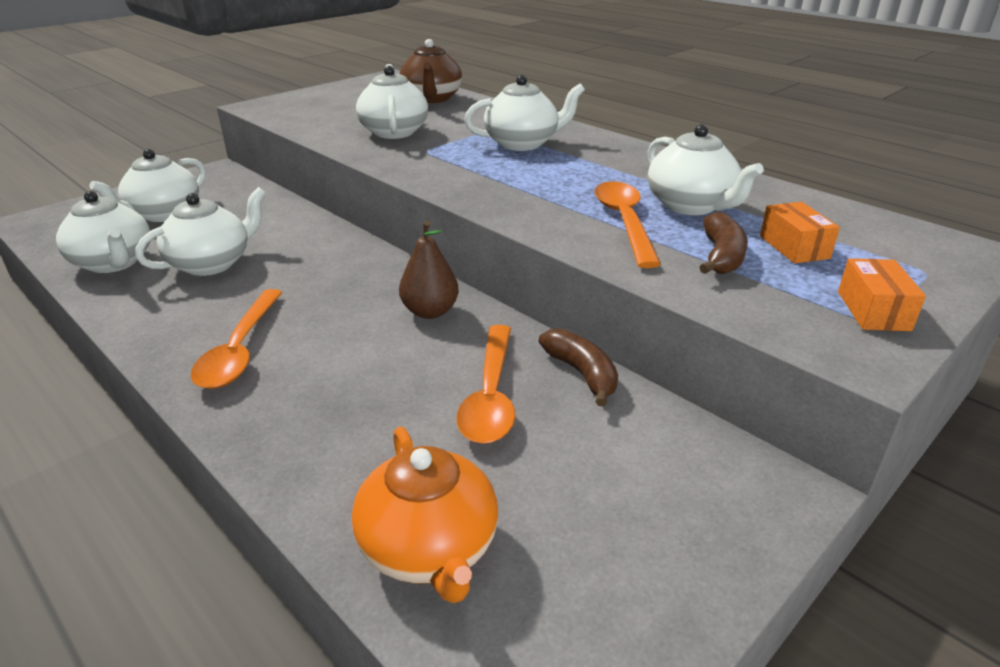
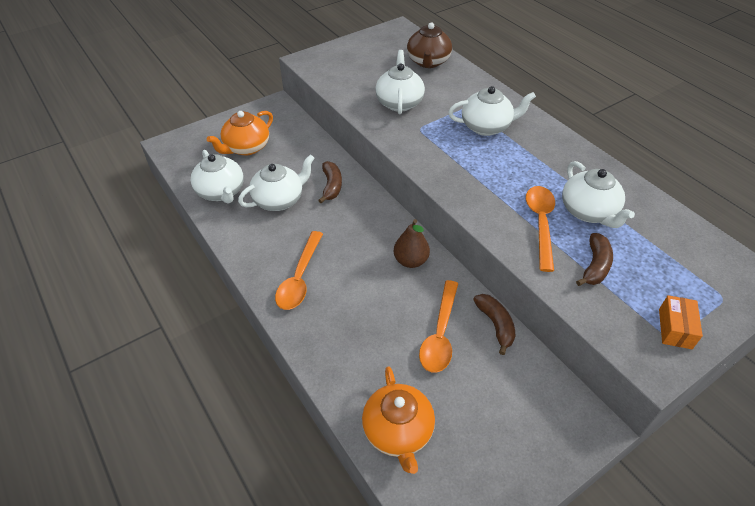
camera: 10 degrees right, 15 degrees up
white teapot [89,149,206,222] -> orange teapot [207,111,273,155]
orange box [760,202,840,263] -> none
none -> brown banana [318,161,342,203]

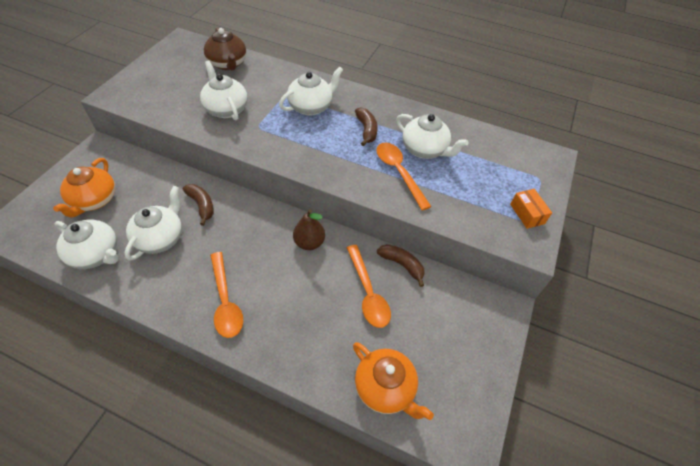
camera: 35 degrees left, 5 degrees up
brown banana [576,233,613,286] -> brown banana moved to [355,107,378,146]

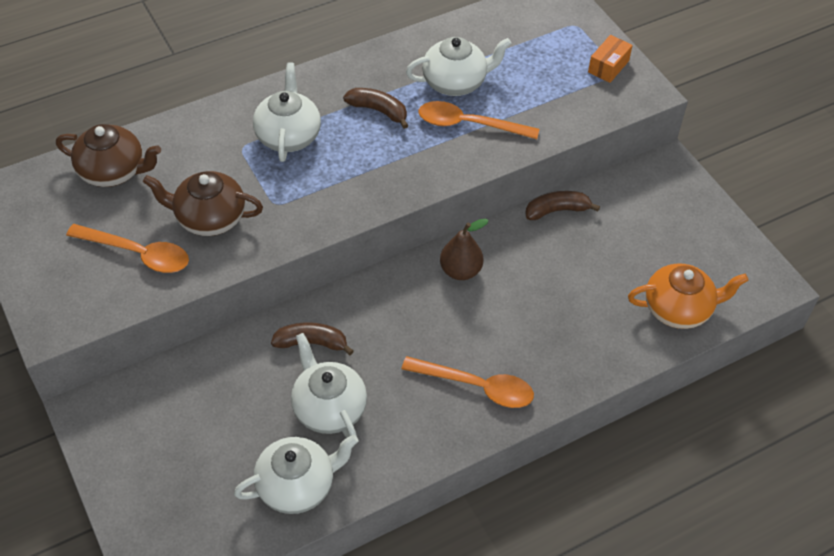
camera: 50 degrees left, 0 degrees up
orange teapot [53,158,115,218] -> none
white teapot [200,61,248,120] -> brown teapot [143,171,263,236]
orange spoon [347,245,391,328] -> orange spoon moved to [66,224,189,273]
orange box [510,189,552,229] -> orange box turned 75 degrees counterclockwise [588,35,633,83]

